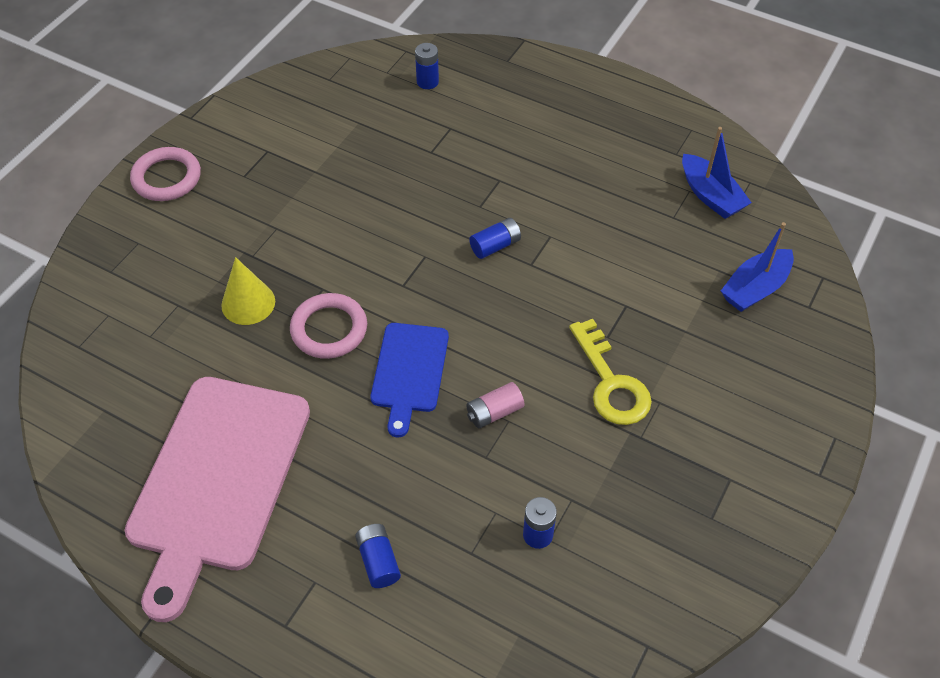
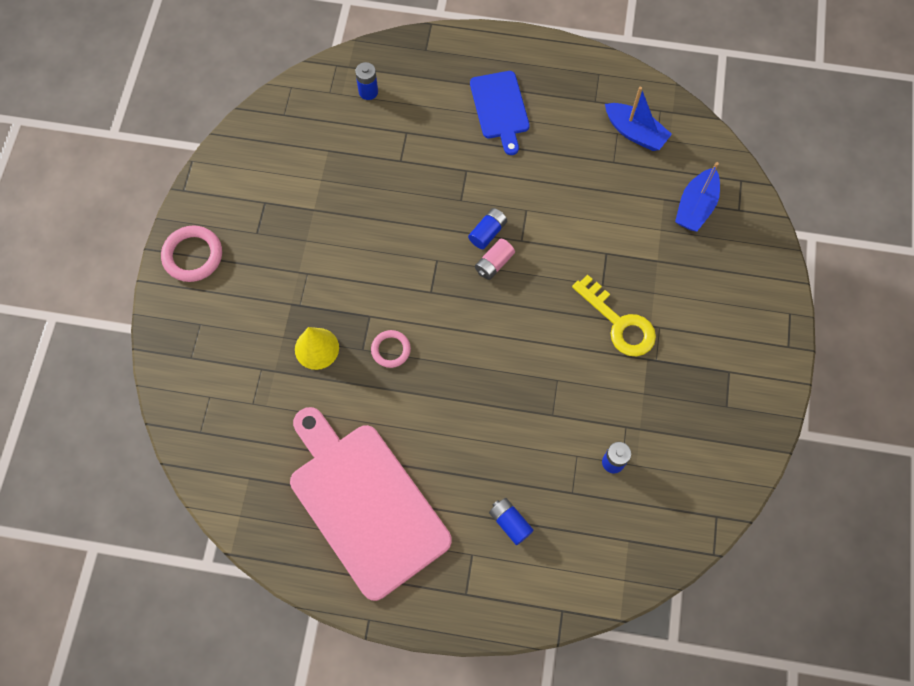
camera: 20 degrees left, 15 degrees up
pink cutting board [125,377,310,622] -> pink cutting board turned 150 degrees clockwise [290,407,452,601]
pink ring [290,293,367,359] -> pink ring [371,330,411,368], size x0.63
blue cutting board [370,323,449,437] -> blue cutting board moved to [470,71,530,155]
pink battery [467,382,524,428] -> pink battery moved to [475,239,515,280]

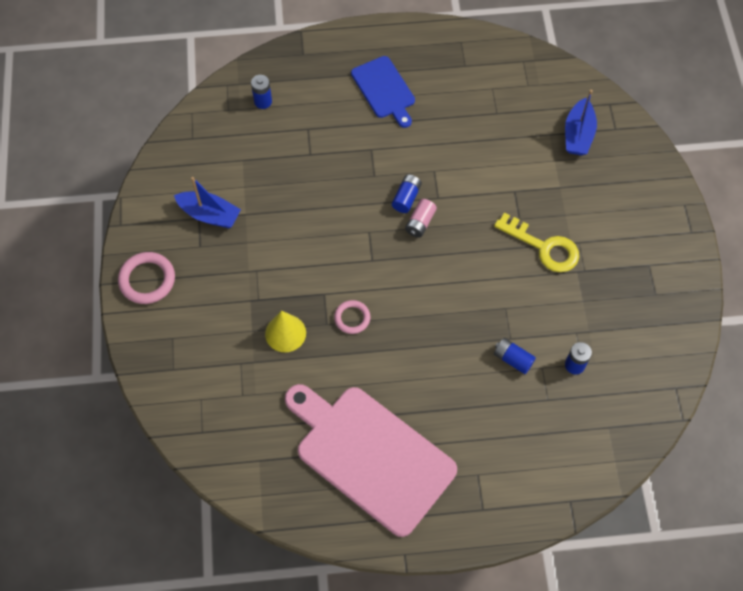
camera: 15 degrees left, 5 degrees down
blue battery [489,498,534,545] -> blue battery moved to [494,338,536,374]
blue boat [605,87,672,151] -> blue boat moved to [174,177,241,228]

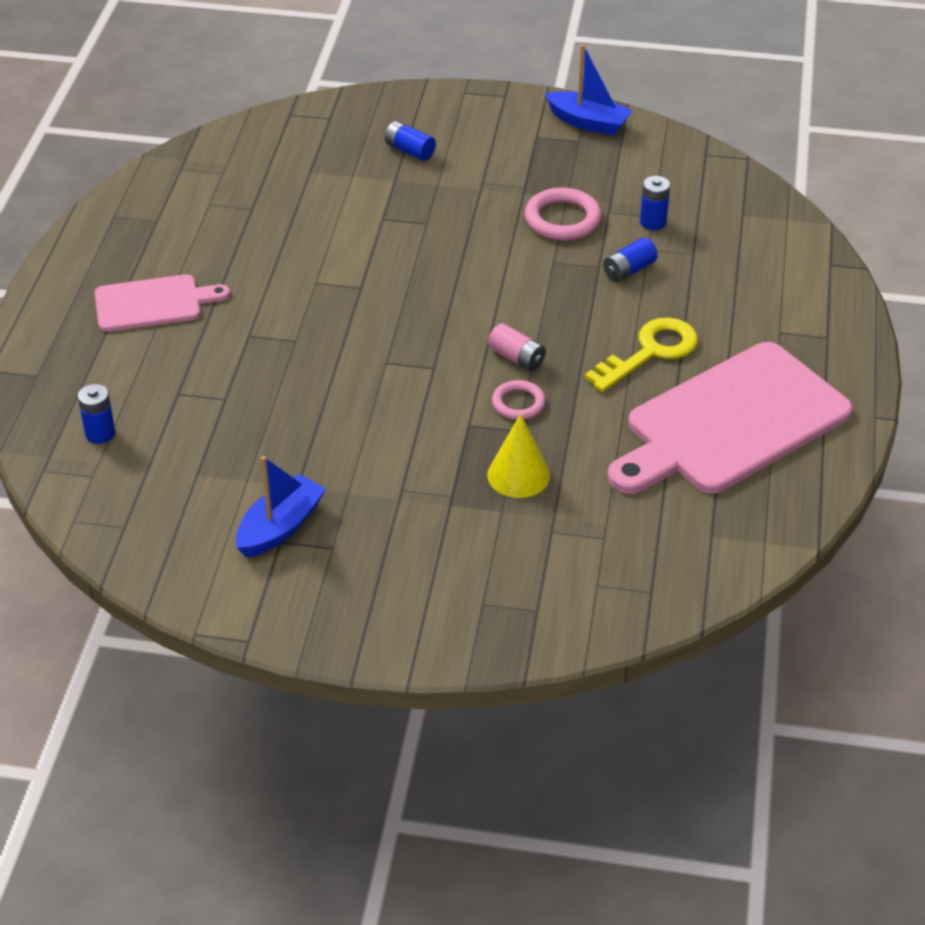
camera: 75 degrees left, 20 degrees down
pink ring [118,252,175,304] -> pink ring moved to [525,187,602,240]
blue cutting board [351,56,415,128] -> pink cutting board [95,274,230,332]
blue battery [392,175,422,213] -> blue battery moved to [385,121,436,161]
pink battery [405,199,437,238] -> pink battery moved to [488,323,546,371]
yellow key [494,213,579,272] -> yellow key moved to [585,317,698,392]
blue boat [565,90,597,155] -> blue boat moved to [545,44,633,136]

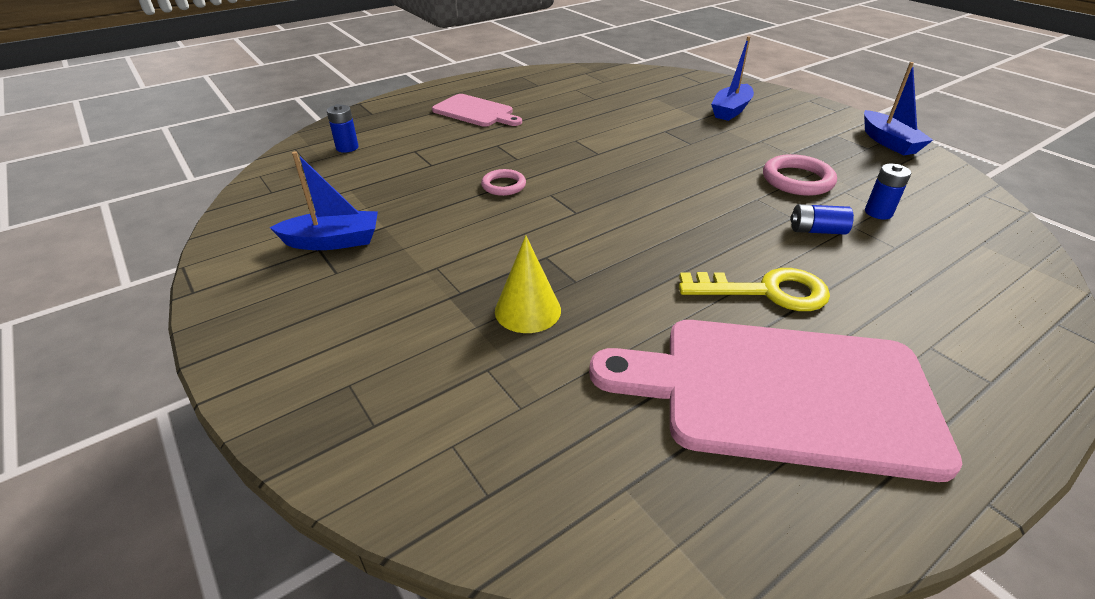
camera: 45 degrees right, 5 degrees down
blue battery [385,121,436,161] -> blue boat [711,36,754,121]
pink battery [488,323,546,371] -> none
pink ring [492,380,546,420] -> pink ring moved to [481,169,526,196]

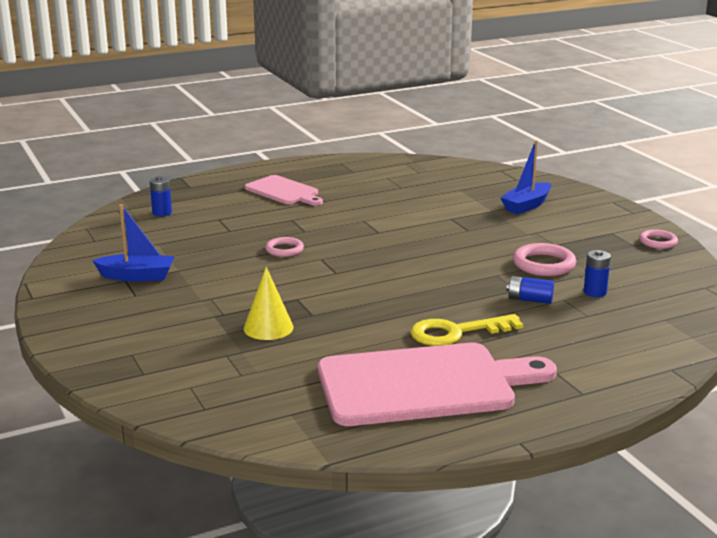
camera: 10 degrees right, 15 degrees down
pink cutting board [589,320,963,482] -> pink cutting board turned 150 degrees clockwise [318,343,557,426]
yellow key [679,268,830,311] -> yellow key turned 150 degrees clockwise [411,314,523,346]
blue boat [864,62,933,156] -> pink ring [639,229,678,249]

